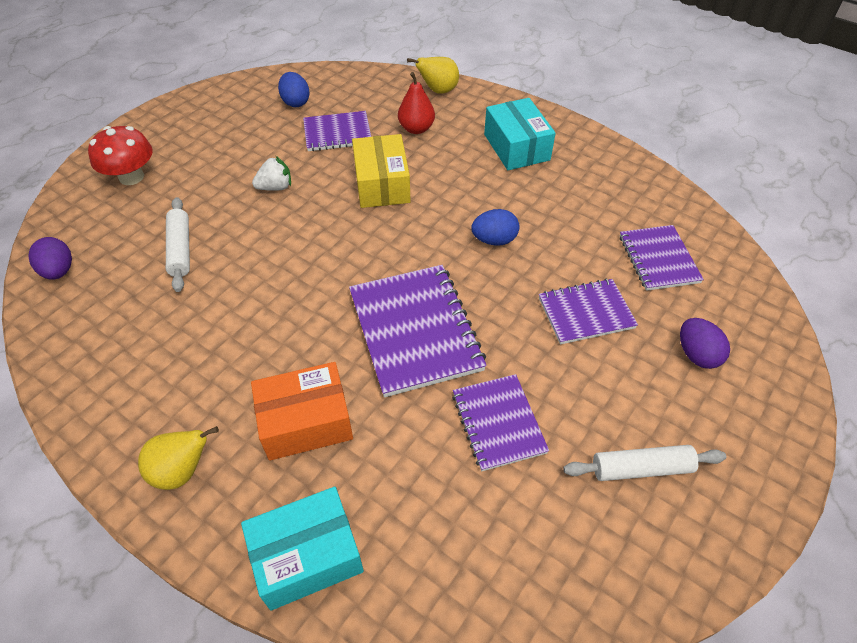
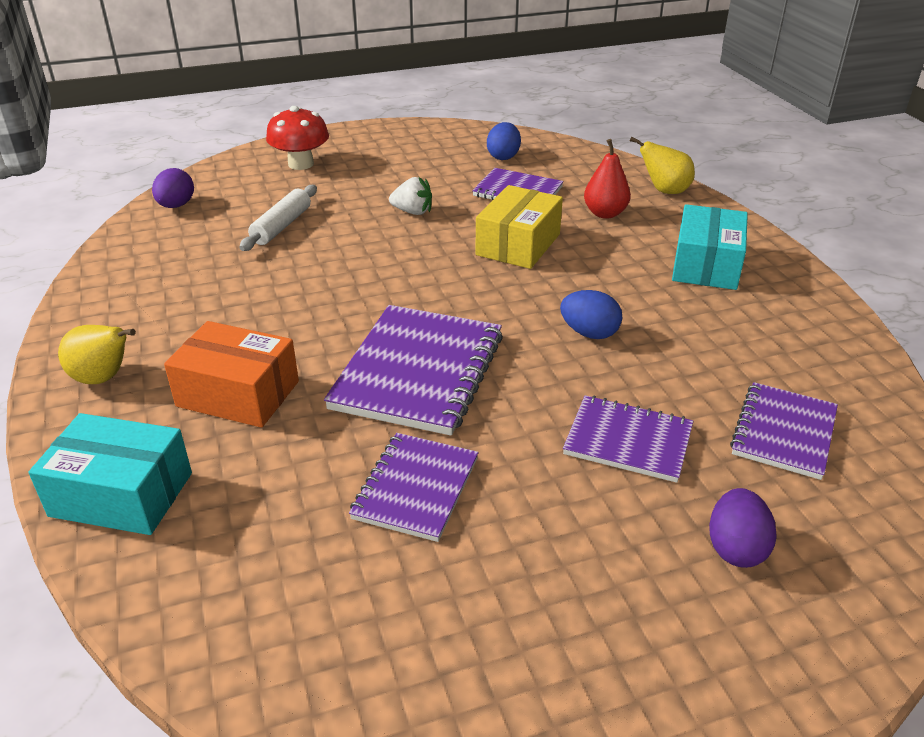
camera: 35 degrees right, 15 degrees down
white rolling pin [563,445,726,481] -> none

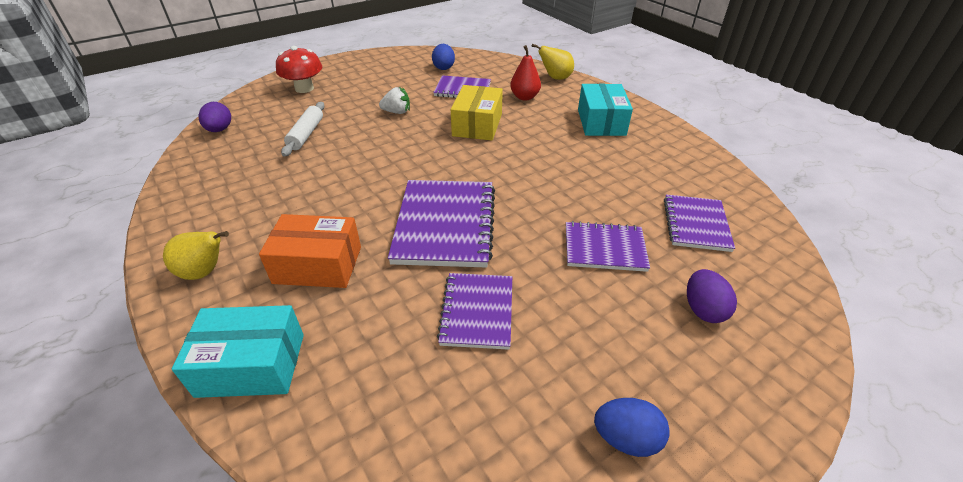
camera: 15 degrees left, 5 degrees up
blue egg [560,290,622,339] -> blue egg moved to [594,398,670,457]

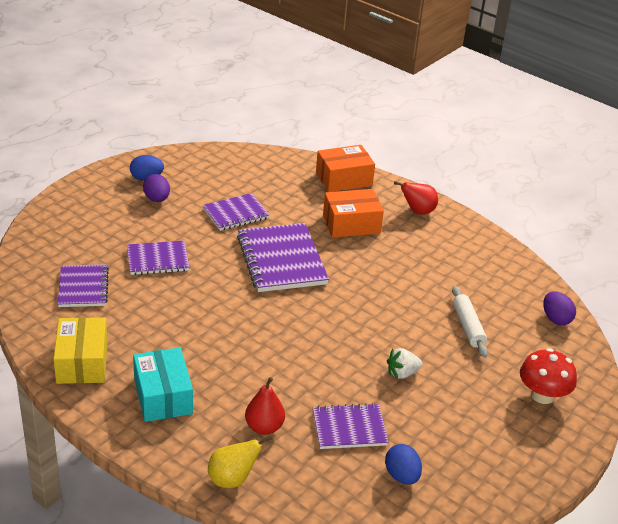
camera: 160 degrees right, 5 degrees down
yellow pear [163,231,229,280] -> red pear [394,181,438,214]
turquoise box [172,305,304,398] -> orange box [316,145,375,192]
purple notebook [437,273,512,350] -> purple notebook turned 75 degrees clockwise [203,193,270,231]
yellow box [451,85,503,141] -> yellow box moved to [53,317,108,384]
purple egg [687,269,737,323] -> purple egg moved to [143,174,170,202]

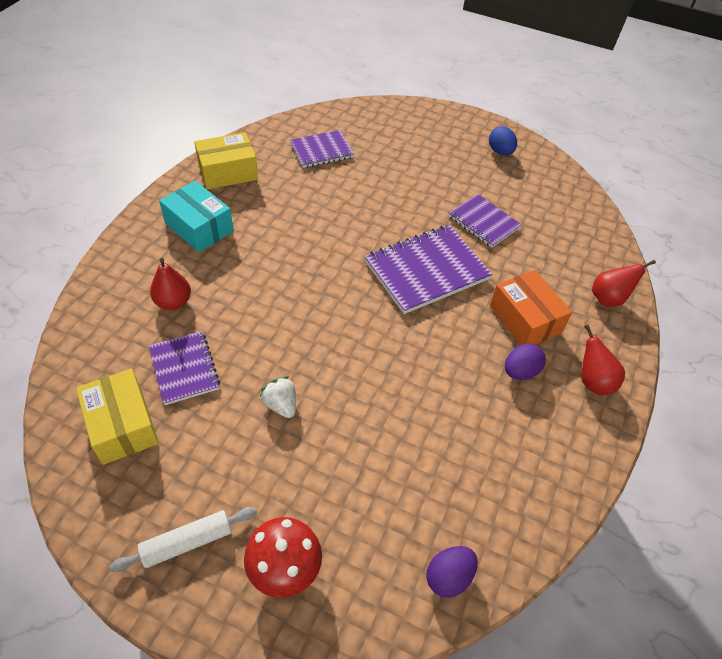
camera: 75 degrees right, 15 degrees up
purple notebook [127,241,189,275] -> none
turquoise box [133,347,193,422] -> turquoise box turned 75 degrees clockwise [159,181,234,252]
purple egg [143,174,170,202] -> purple egg moved to [505,344,546,380]
yellow pear [208,435,272,488] -> none
orange box [316,145,375,192] -> red pear [592,260,656,307]
blue egg [385,444,422,485] -> yellow box [76,369,159,465]
white rolling pin [452,286,488,358] -> white rolling pin moved to [109,507,257,572]

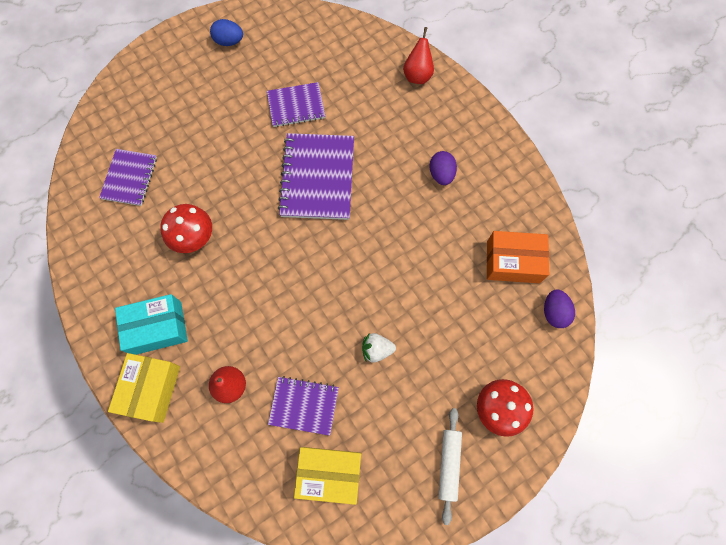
camera: 55 degrees left, 20 degrees up
yellow box [194,132,258,190] -> yellow box moved to [108,353,180,423]
orange box [490,270,572,345] -> orange box moved to [487,231,549,283]
red pear [581,325,625,395] -> none
none -> red mushroom [160,204,212,253]

